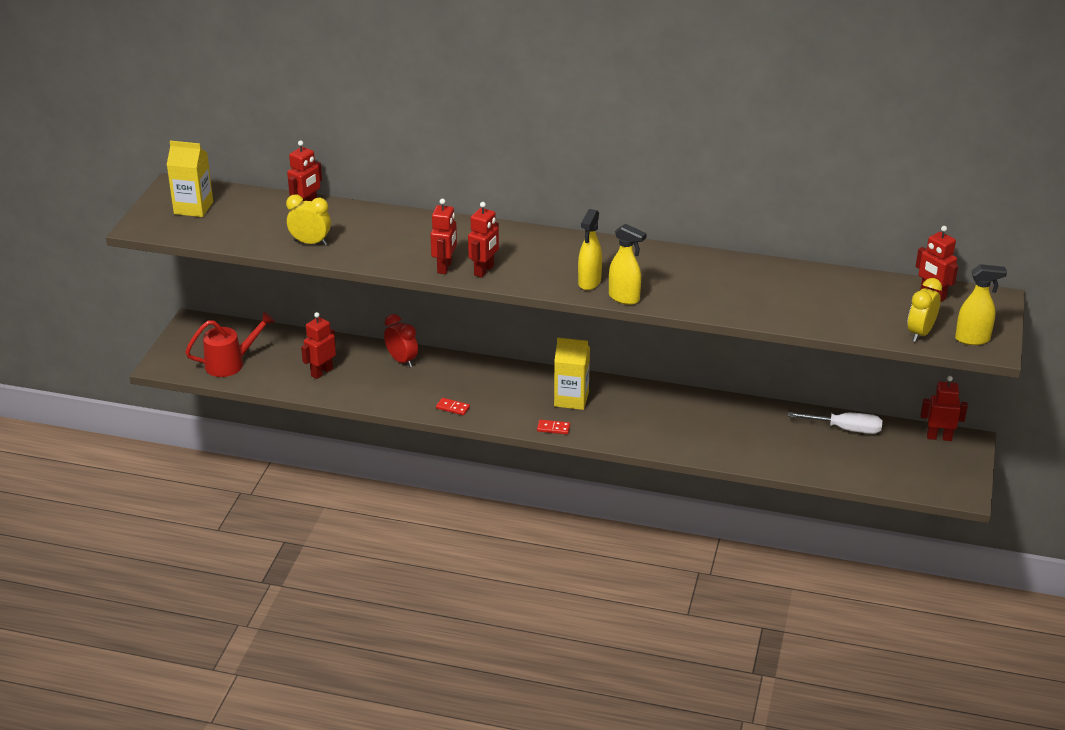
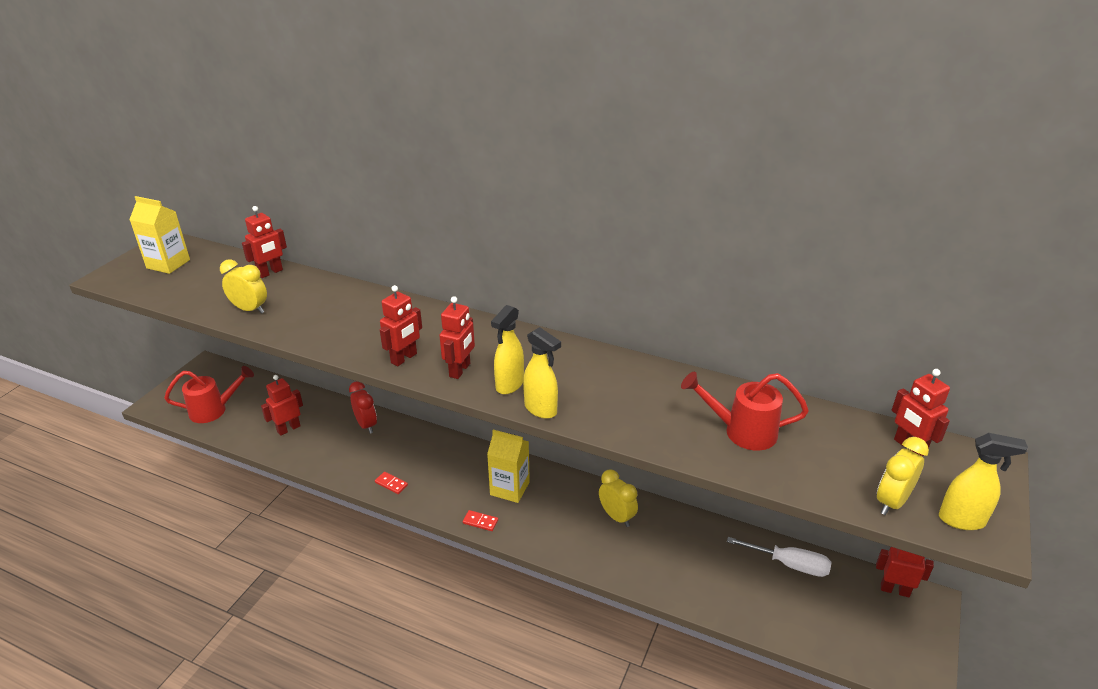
camera: 10 degrees right, 0 degrees up
red robot [431,199,457,274] -> red robot moved to [439,296,475,379]
none -> yellow clock [599,469,638,527]
none -> red watering can [681,372,809,451]

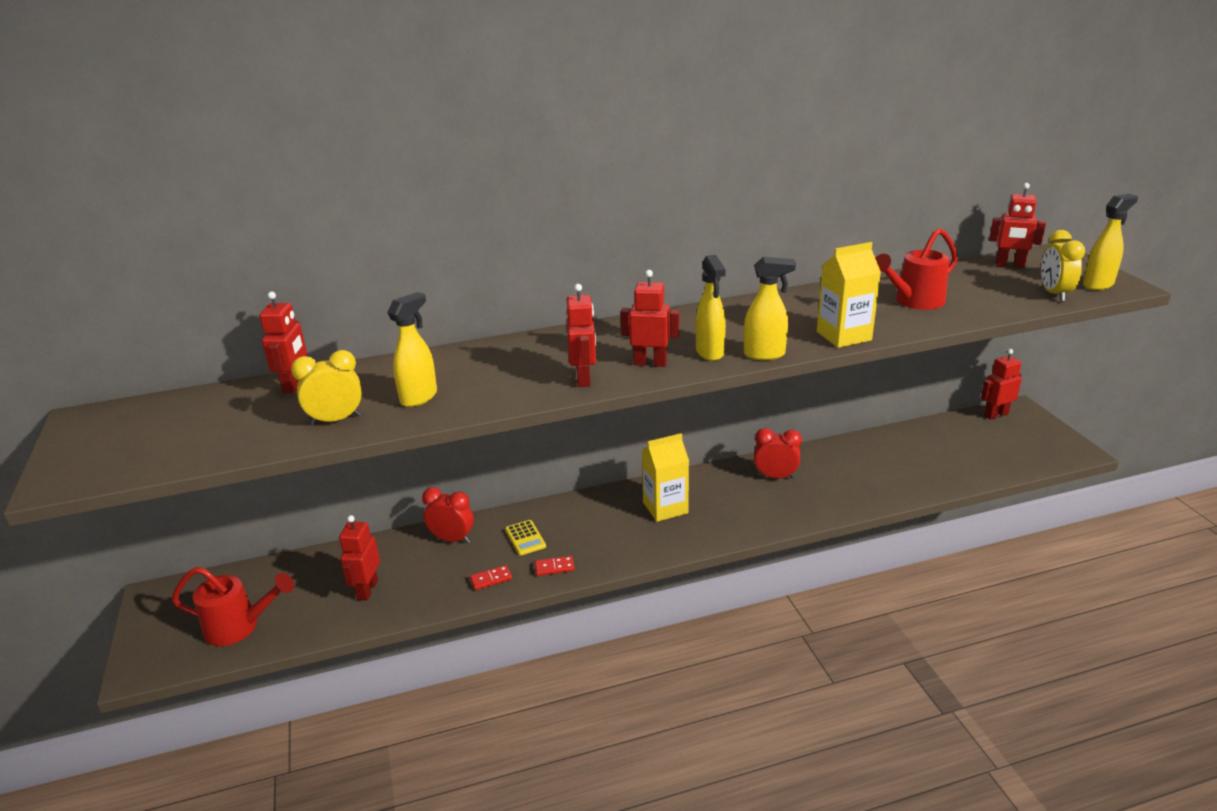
camera: 40 degrees left, 5 degrees down
yellow carton [129,196,190,274] -> yellow carton moved to [817,242,881,348]
red watering can [164,366,254,423] -> red watering can turned 60 degrees clockwise [172,567,294,646]
red robot [439,296,475,379] -> red robot turned 60 degrees counterclockwise [621,270,679,367]
red domino [463,510,498,531] -> red domino moved to [470,565,512,590]
yellow clock [599,469,638,527] -> red clock [754,428,802,479]
white screwdriver [727,537,831,577] -> none
none -> yellow spray bottle [387,292,437,407]
none -> yellow calculator [505,520,546,556]

